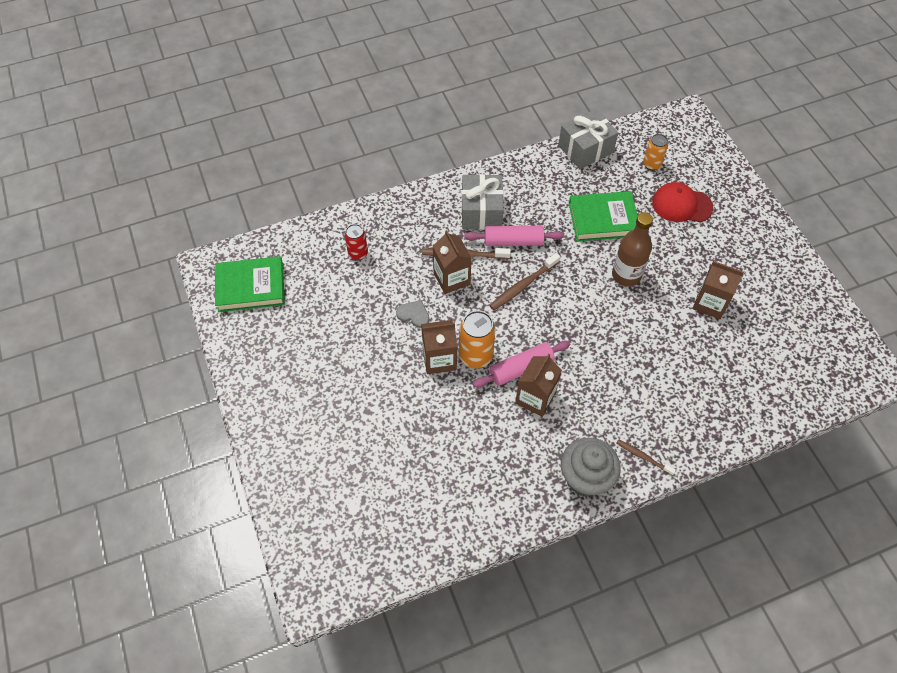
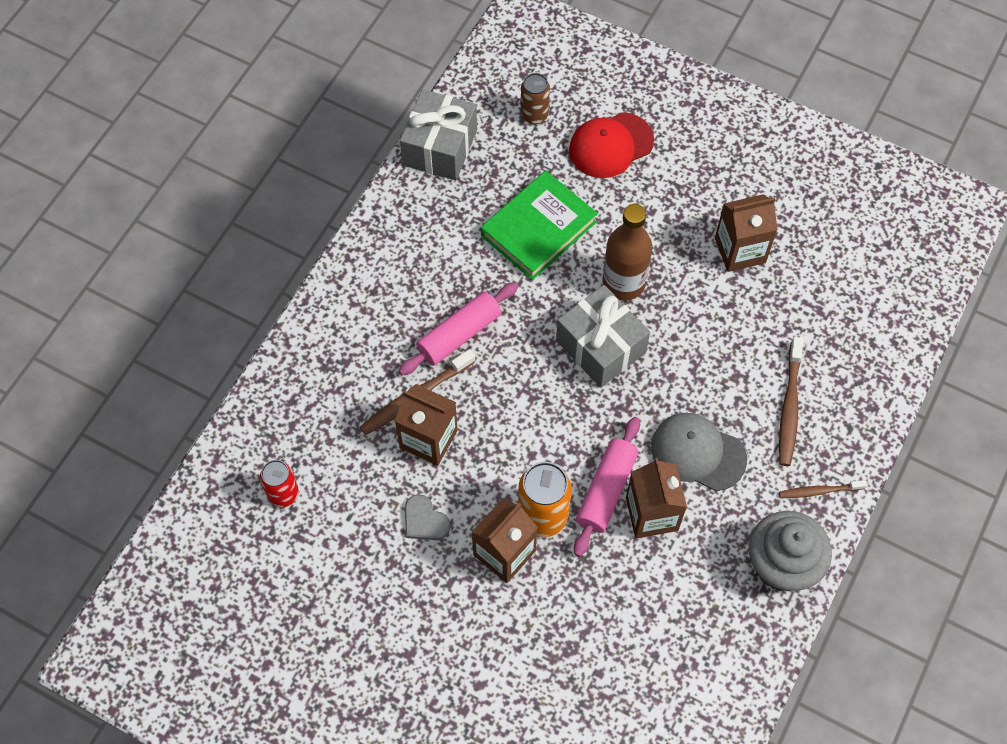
camera: 40 degrees left, 5 degrees up
green book [215,256,285,312] -> none
grey heart [396,300,429,328] -> grey heart turned 120 degrees counterclockwise [405,494,450,540]
grey gift [462,174,503,230] -> grey gift moved to [556,285,650,388]
brown toothbrush [489,253,560,310] -> brown toothbrush moved to [779,337,803,466]
orange can [643,134,668,170] -> brown can [521,73,550,124]
none -> grey cap [651,413,747,491]

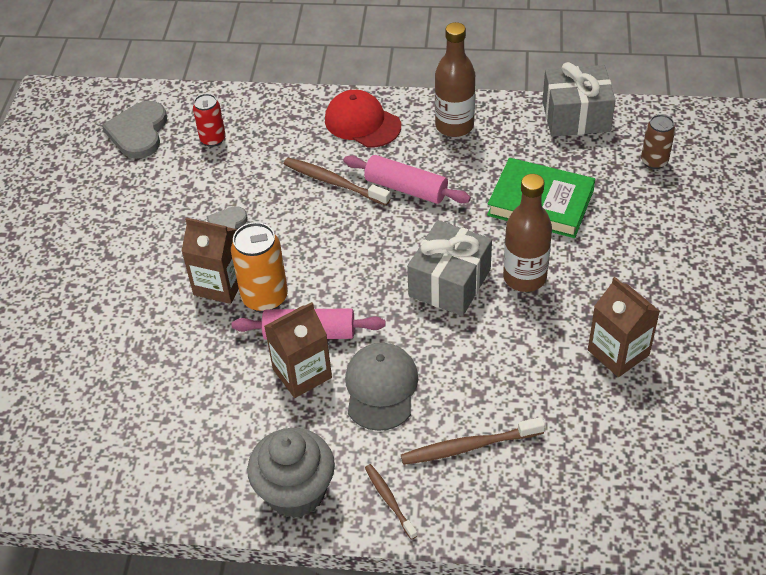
camera: 70 degrees right, 15 degrees down
brown carton [395,384,458,466] -> none
red cap [569,112,654,178] -> red cap moved to [325,90,401,147]
none -> grey heart [102,101,167,159]
none -> brown bottle [435,22,475,137]

